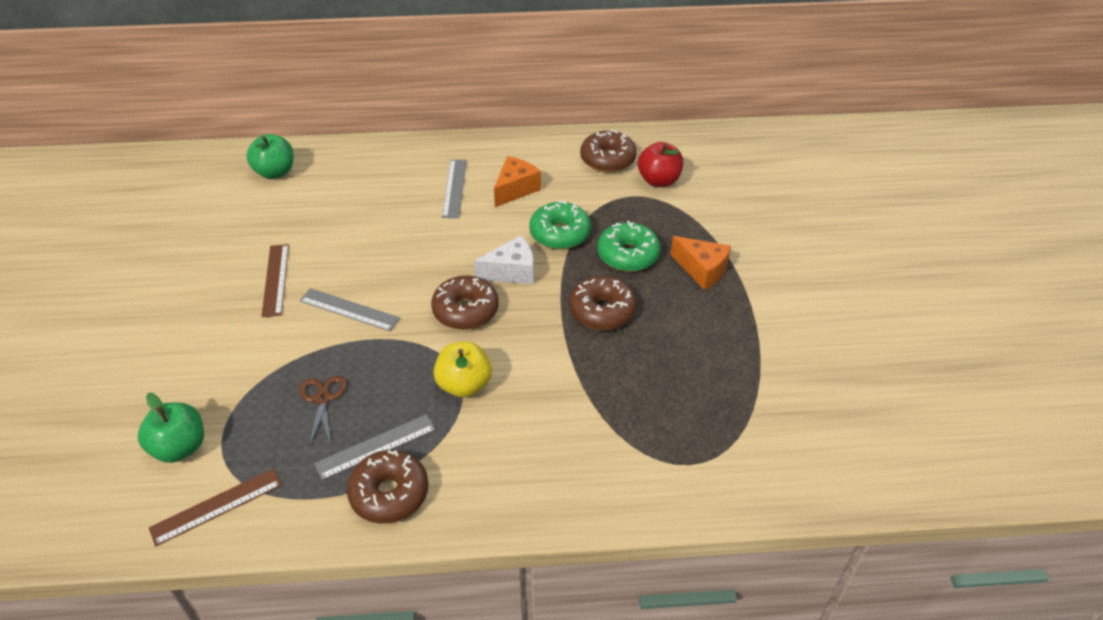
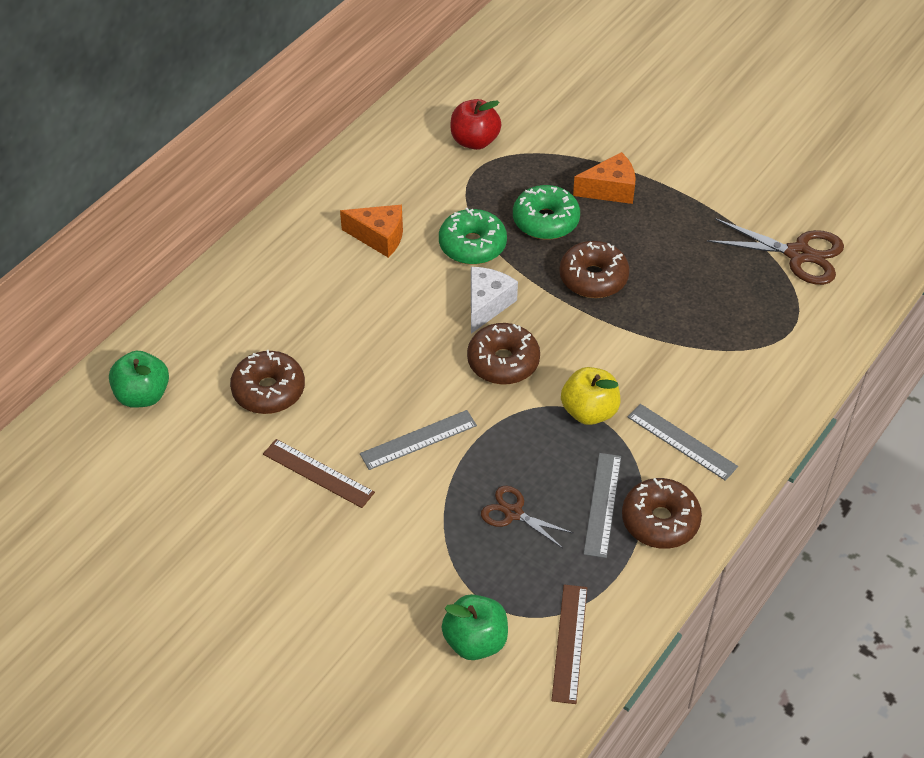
camera: 50 degrees left, 5 degrees up
grey ruler [442,160,467,218] -> grey ruler moved to [628,404,738,481]
orange cheese [494,156,541,207] -> orange cheese turned 120 degrees clockwise [340,205,403,258]
brown donut [580,130,637,173] -> brown donut moved to [230,350,305,414]
none -> brown scissors [707,218,844,285]

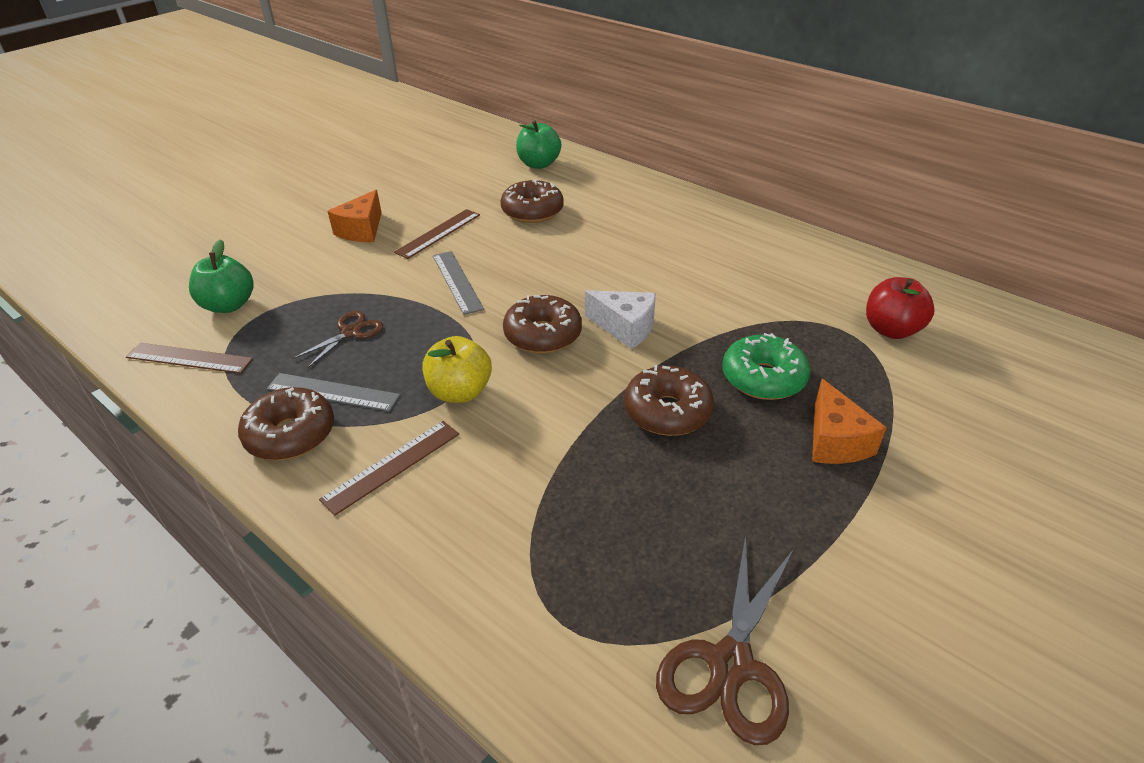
camera: 95 degrees right, 10 degrees down
orange cheese [340,205,403,258] -> orange cheese moved to [328,190,382,242]
green donut [439,208,507,265] -> none
grey ruler [628,404,738,481] -> brown ruler [319,421,459,516]

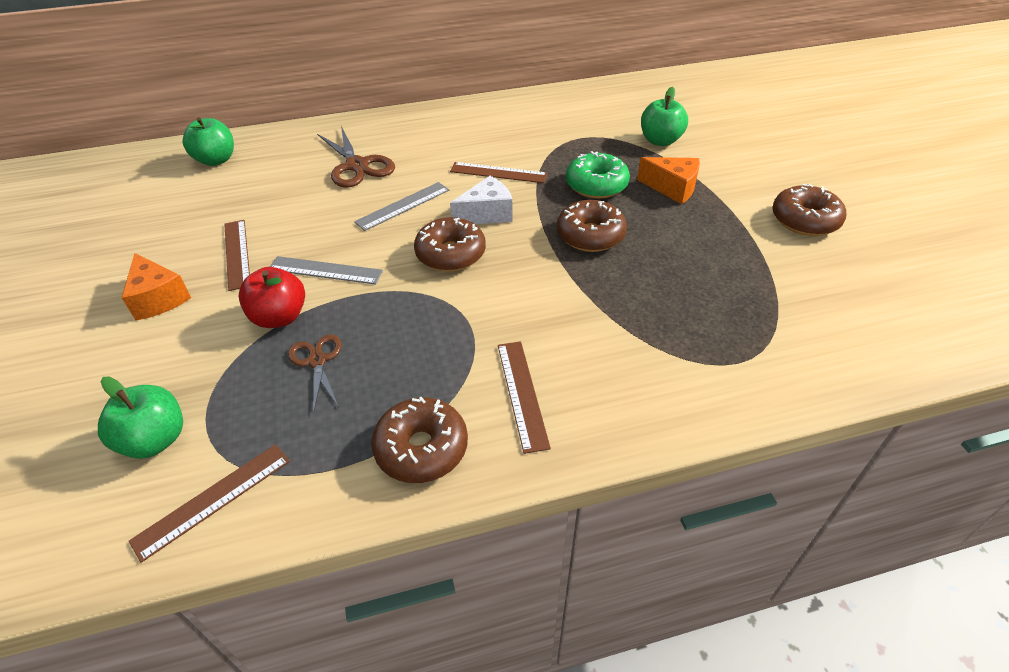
camera: 55 degrees left, 5 degrees up
grey ruler [267,373,400,412] -> grey ruler moved to [354,182,449,231]
yellow apple [423,336,492,403] -> none
brown donut [500,179,564,223] -> brown donut moved to [772,184,846,236]
brown scissors [656,535,794,745] -> brown scissors moved to [317,126,395,188]
red apple [866,277,935,339] -> red apple moved to [239,267,305,328]
none -> brown ruler [450,162,548,183]
none -> green apple [641,87,688,146]

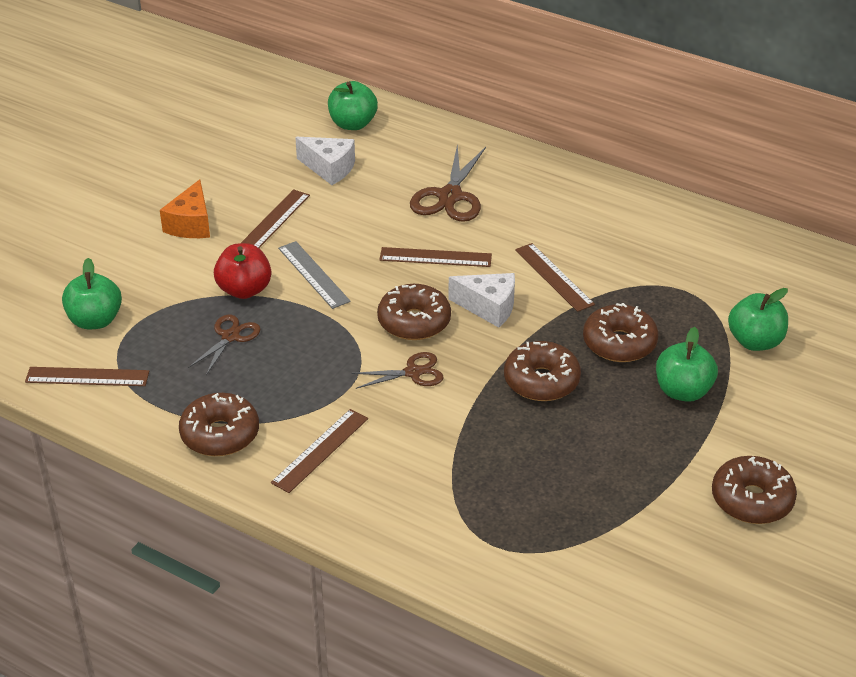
camera: 45 degrees right, 5 degrees down
grey ruler [354,182,449,231] -> brown ruler [379,247,492,267]
green donut [566,151,630,199] -> brown donut [583,303,659,362]
orange cheese [637,157,700,204] -> green apple [656,327,718,402]
none -> white cheese [295,137,355,185]
none -> brown scissors [351,352,444,389]

